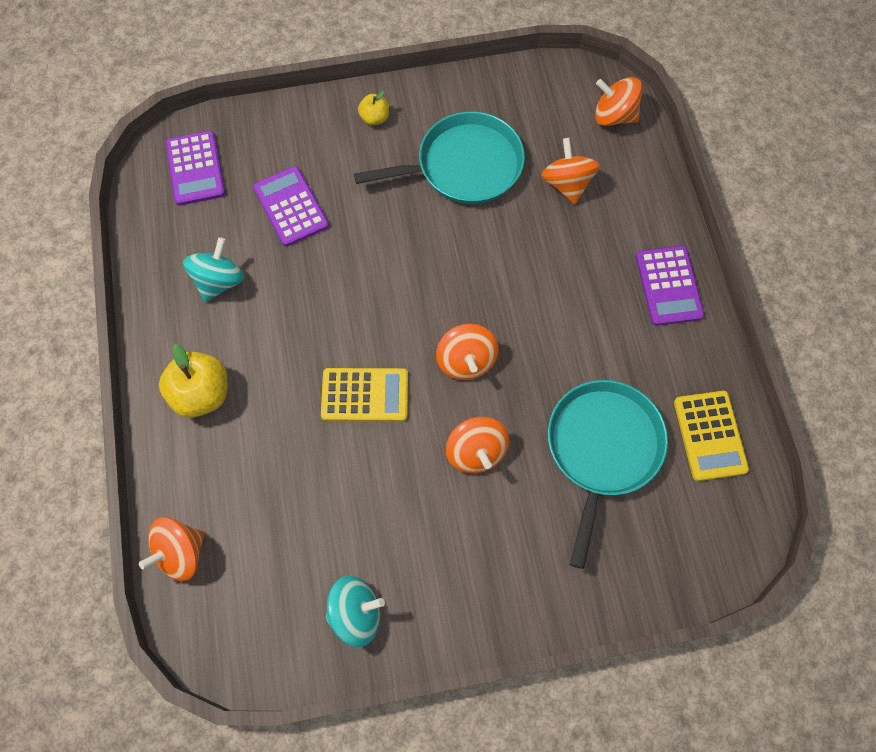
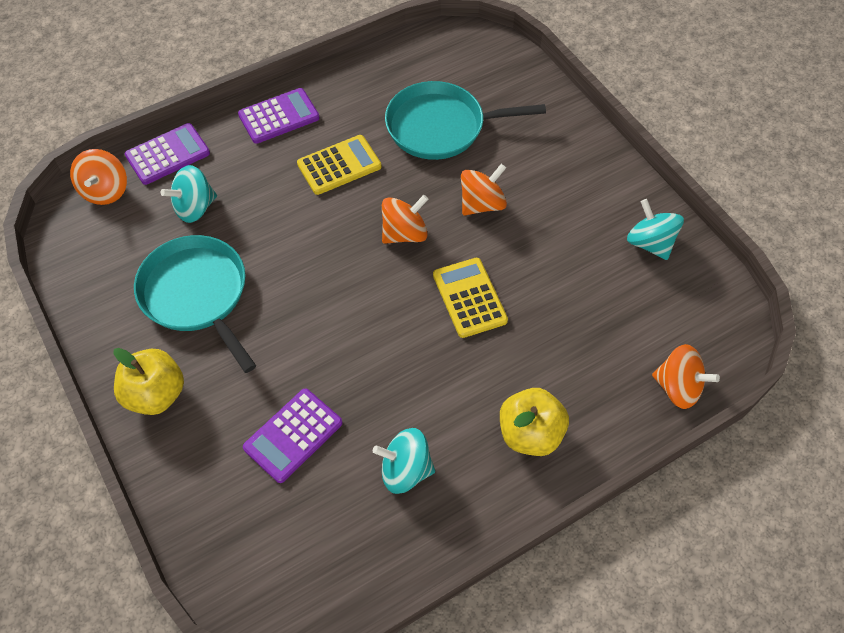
camera: 110 degrees left, 10 degrees down
purple calculator [166,131,225,206] -> purple calculator moved to [125,123,210,185]
yellow apple [358,91,389,126] -> yellow apple [113,348,184,415], size x1.86
orange spinning top [541,138,600,204] -> turquoise spinning top [161,165,217,223]
yellow calculator [674,391,749,481] -> yellow calculator moved to [297,135,382,195]

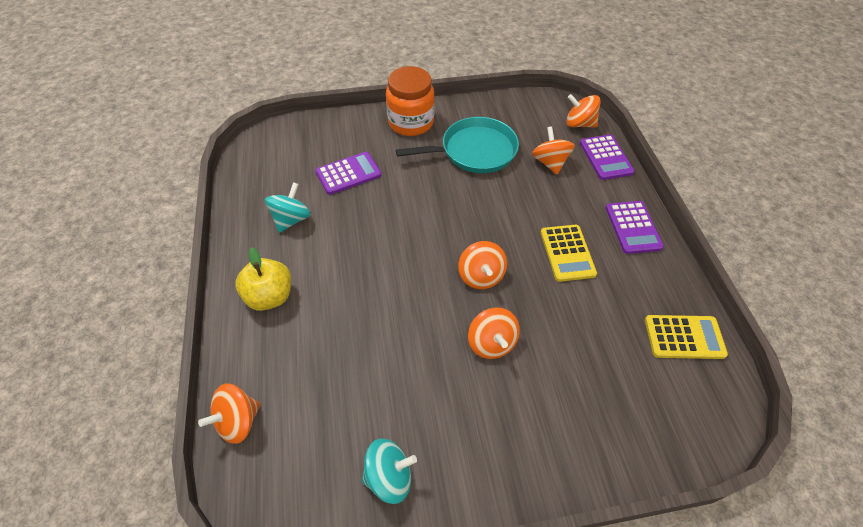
camera: 110 degrees right, 5 degrees down
yellow apple [113,348,184,415] -> orange jar [386,66,435,136]
turquoise spinning top [161,165,217,223] -> orange spinning top [532,126,575,175]
purple calculator [243,388,342,483] -> purple calculator turned 90 degrees clockwise [315,152,381,195]
turquoise pan [385,81,546,160] -> none
yellow calculator [433,258,508,338] -> yellow calculator moved to [645,315,728,359]

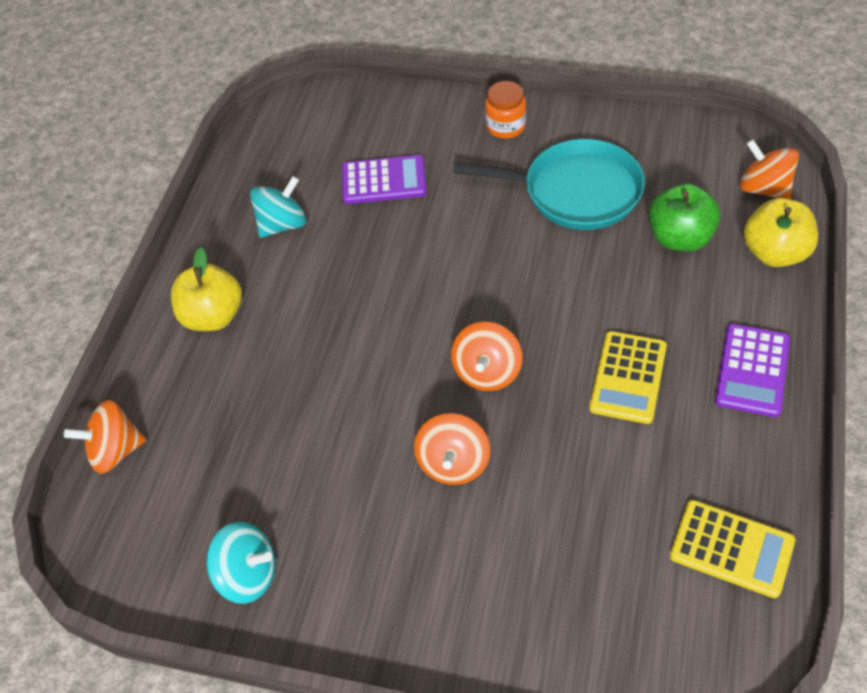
camera: 30 degrees right, 0 degrees up
orange jar [386,66,435,136] -> orange jar [485,81,526,139], size x0.57
orange spinning top [532,126,575,175] -> green apple [649,183,721,251]
purple calculator [580,135,634,180] -> yellow apple [744,198,818,267]

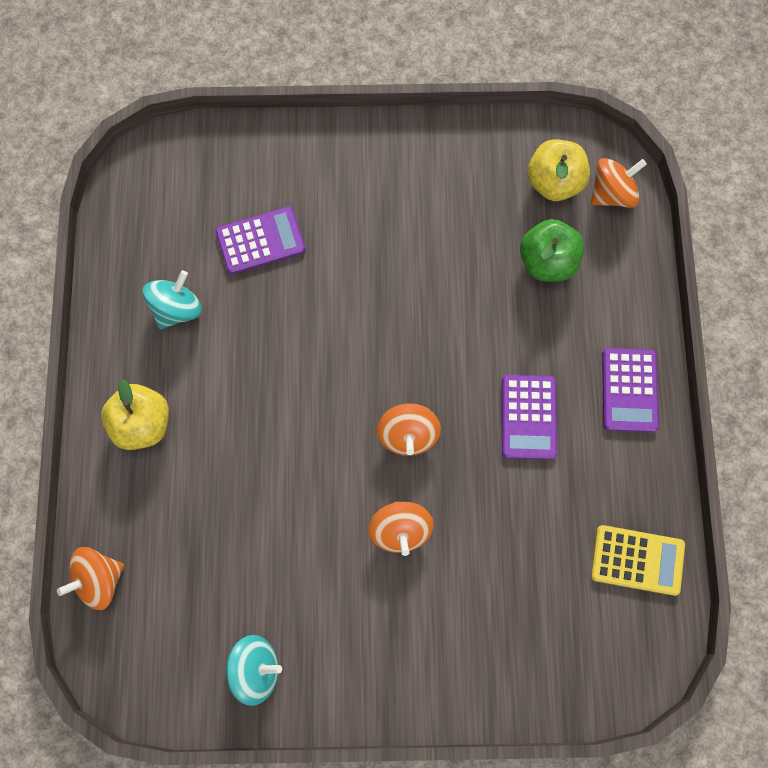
camera: 20 degrees left, 20 degrees up
turquoise pan [453,139,645,230] -> none
orange jar [485,81,526,139] -> none
yellow calculator [589,331,667,424] -> purple calculator [502,375,557,460]
orange spinning top [740,139,799,199] -> orange spinning top turned 120 degrees clockwise [591,158,647,208]
yellow apple [744,198,818,267] -> yellow apple moved to [527,139,590,201]

